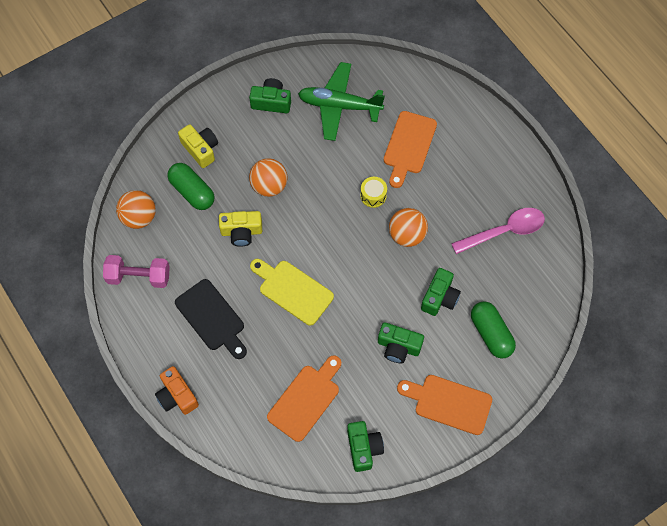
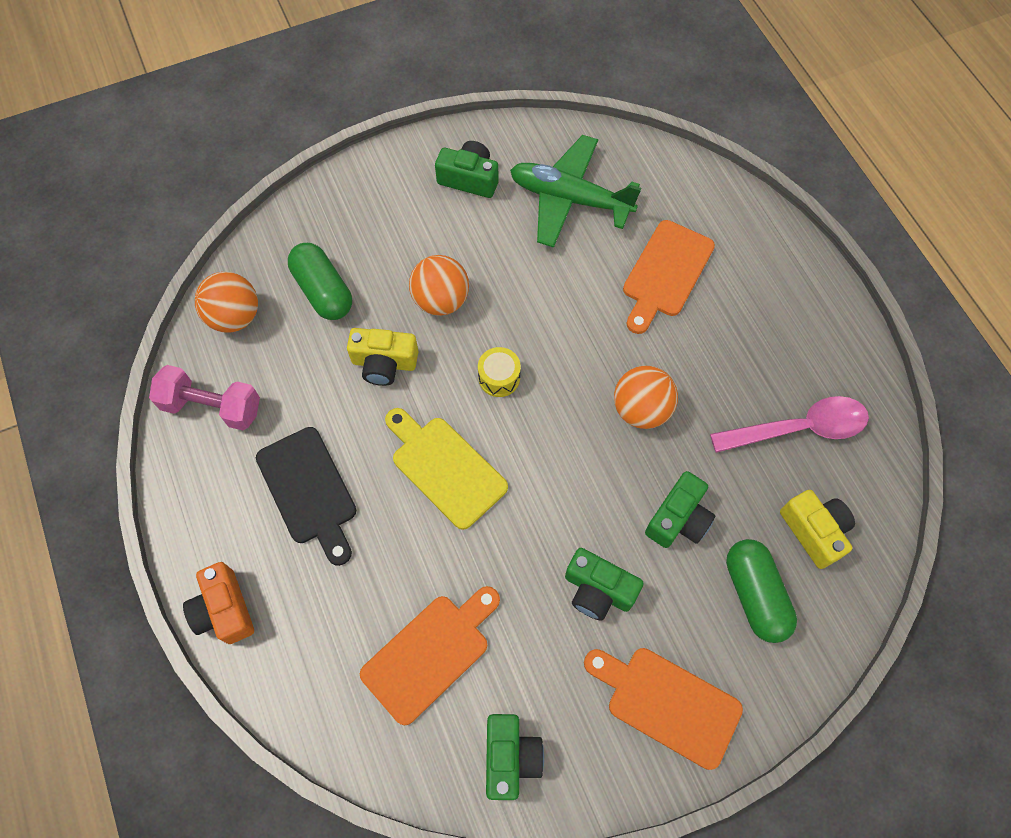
camera: 10 degrees right, 0 degrees up
yellow camera [178,124,218,168] -> yellow camera moved to [780,490,855,569]
yellow drum [360,177,387,208] -> yellow drum moved to [478,347,521,397]

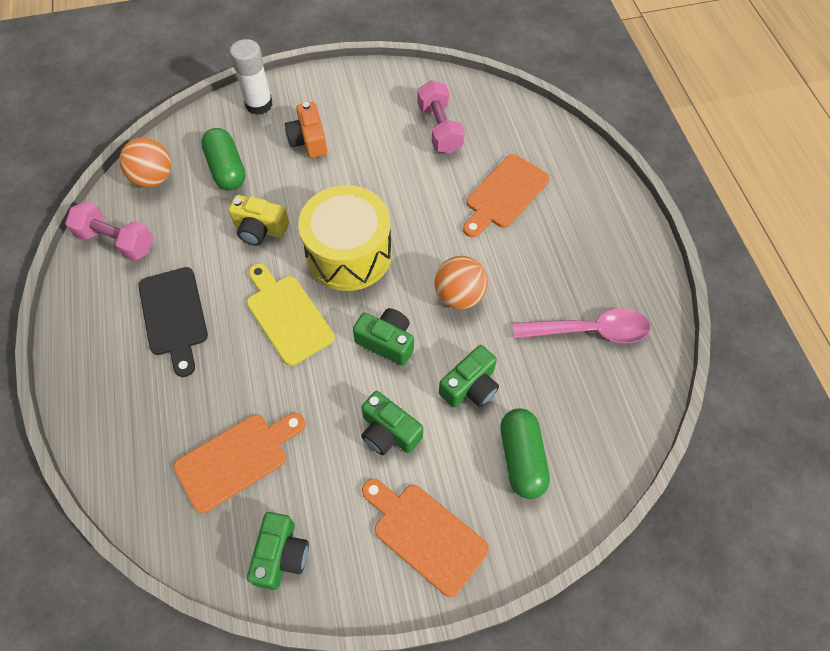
camera: 10 degrees right, 5 degrees down
orange camera [183,562,254,644] -> orange camera moved to [285,102,327,158]
orange ball [409,255,469,316] -> none
green camera [435,141,498,198] -> green camera moved to [353,308,414,366]
yellow drum [478,347,521,397] -> yellow drum [298,185,392,291], size x2.47
green plane [510,135,641,248] -> pink dumbbell [417,80,465,154]
yellow camera [780,490,855,569] -> none
none -> white glue stick [230,39,273,115]

